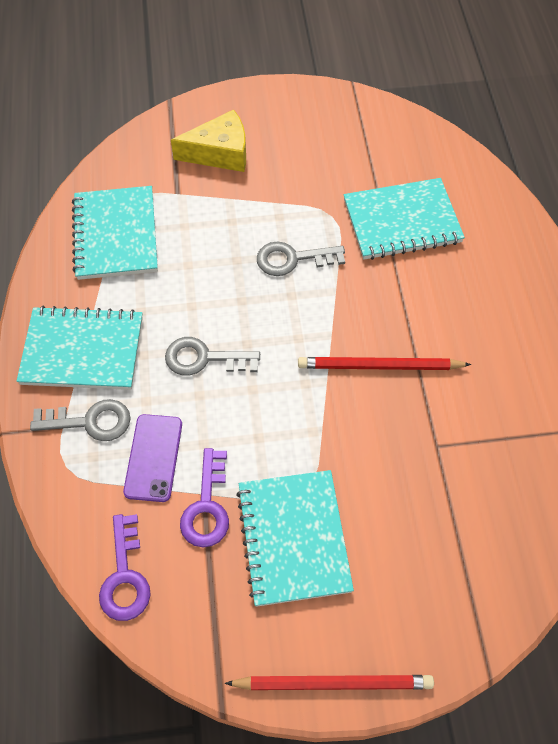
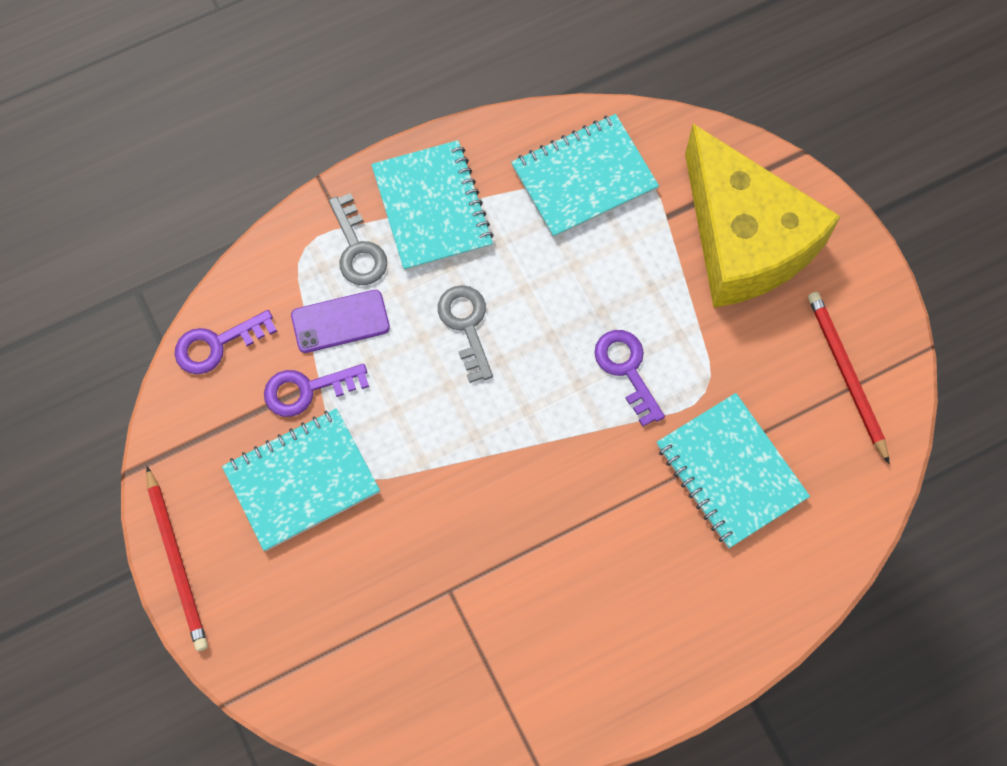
camera: 70 degrees right, 10 degrees up
yellow cheese [171,110,246,172] -> yellow cheese [685,124,841,308], size x1.89
grey key [257,241,345,276] -> purple key [594,330,665,426]
red pencil [298,357,471,370] -> red pencil moved to [808,292,890,464]

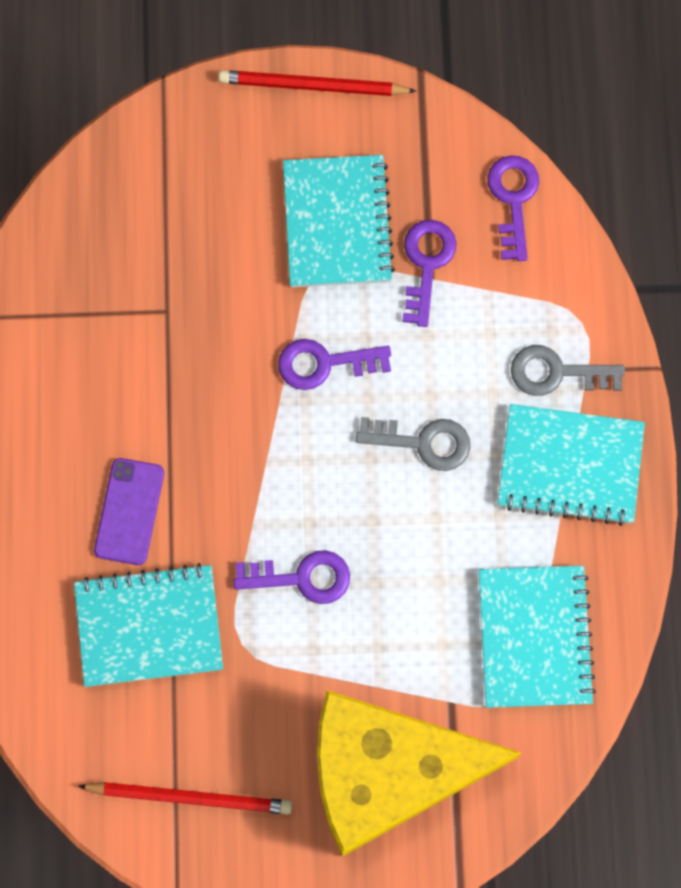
camera: 115 degrees right, 5 degrees up
purple phone [291,290,390,353] -> purple phone moved to [94,458,164,565]
none -> purple key [278,339,391,390]

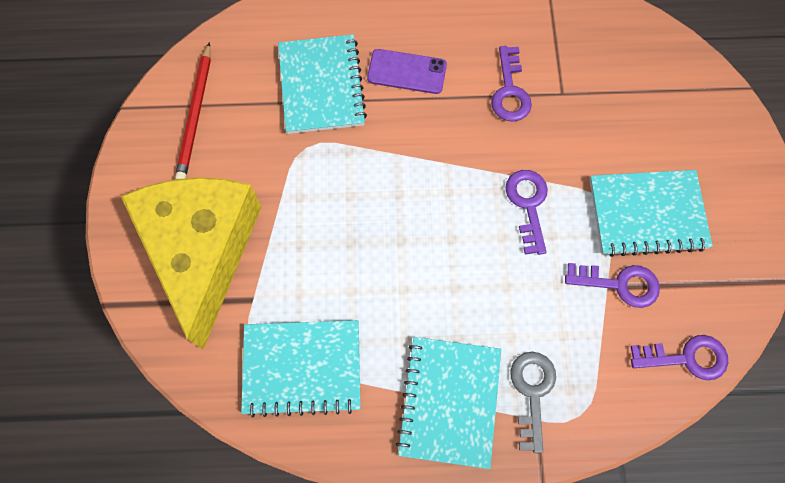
camera: 90 degrees right, 5 degrees down
red pencil [219,70,417,96] -> none
purple key [233,550,350,604] -> purple key moved to [491,46,532,122]
grey key [356,417,471,471] -> none

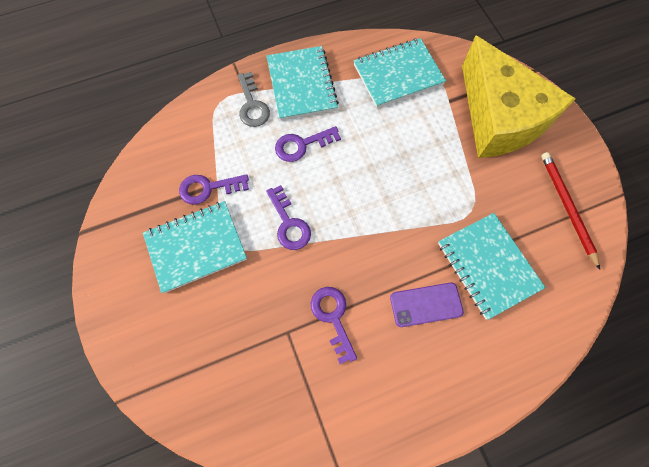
camera: 160 degrees right, 0 degrees up
purple key [631,335,728,380] -> purple key moved to [275,126,341,162]

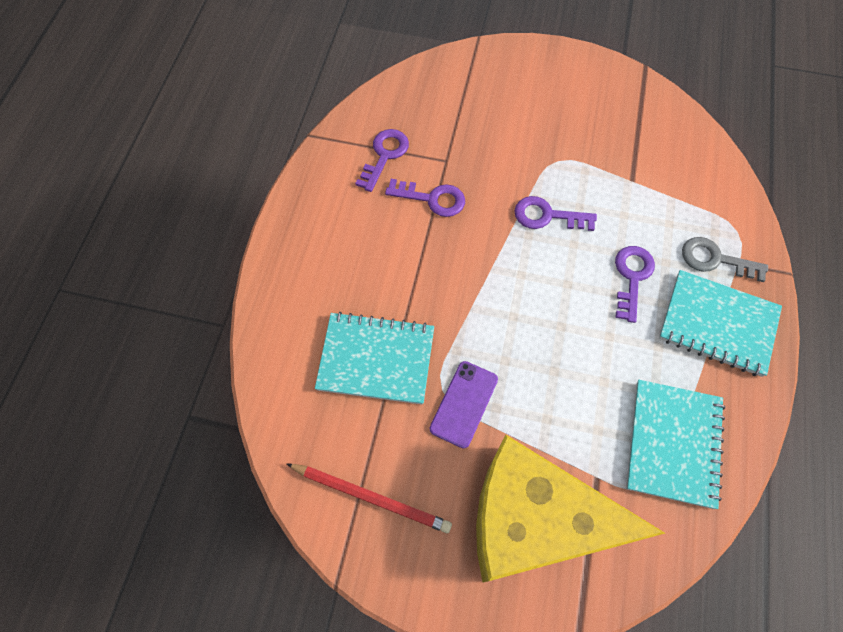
camera: 125 degrees right, 5 degrees down
turquoise notebook [143,201,247,293] -> none
purple key [179,174,249,205] -> purple key moved to [355,129,409,192]
purple phone [390,283,464,327] -> purple phone moved to [430,361,498,449]

